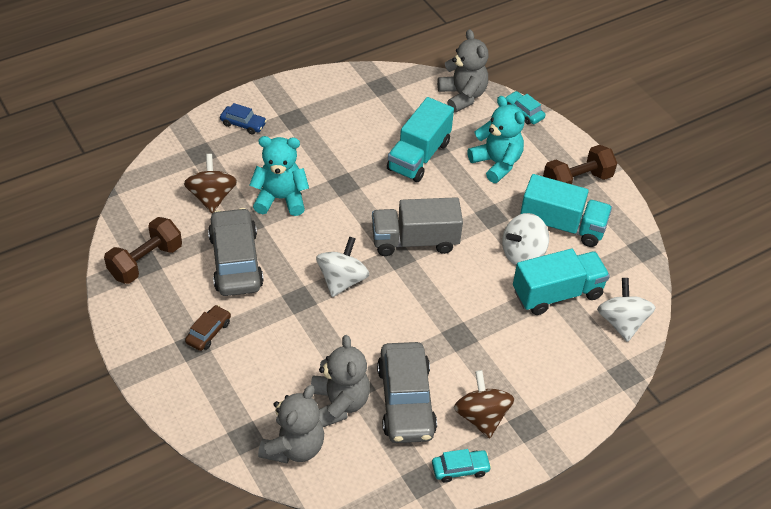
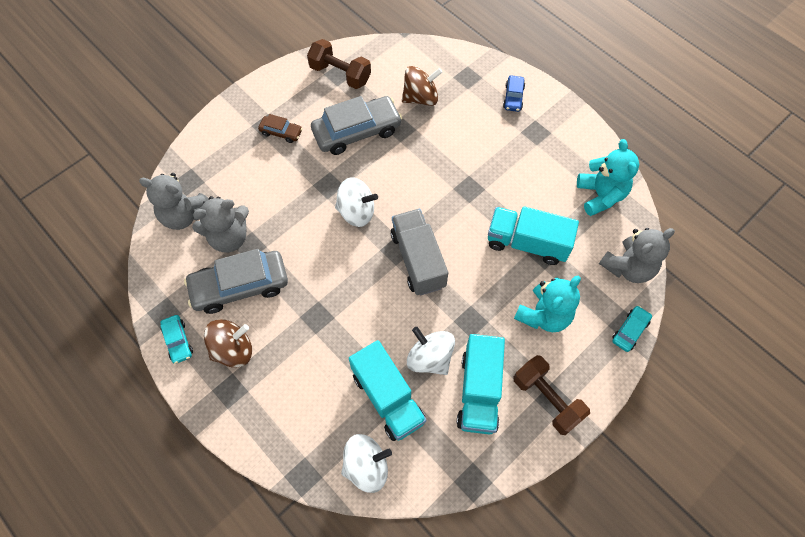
camera: 80 degrees right, 15 degrees up
turquoise teddy bear [250,136,309,216] -> turquoise teddy bear moved to [577,139,639,216]

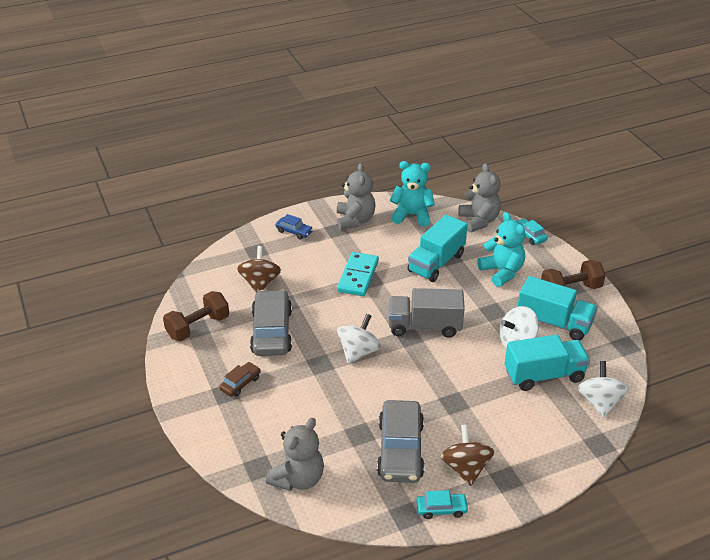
camera: 70 degrees left, 25 degrees down
grey teddy bear [192,196,249,253] -> grey teddy bear moved to [337,163,375,230]
none -> turquoise domino [337,252,379,296]

